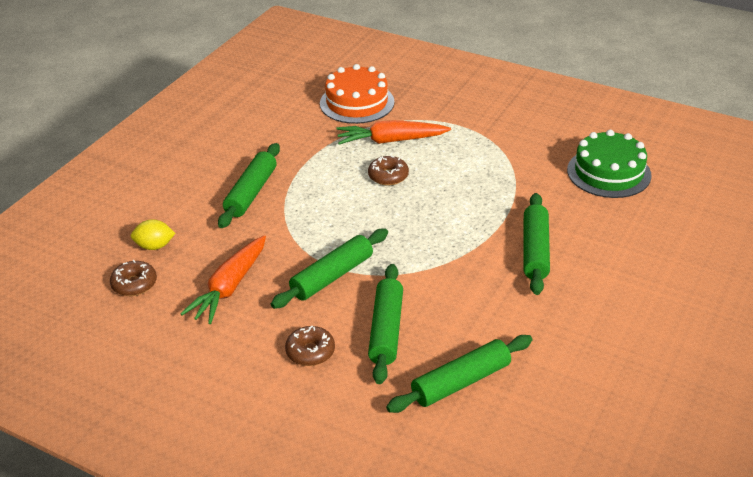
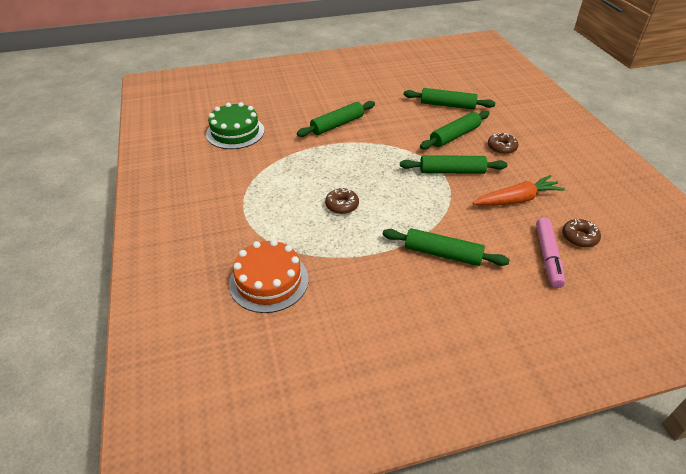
camera: 135 degrees left, 5 degrees up
yellow lemon [131,219,175,250] -> pink marker [536,217,565,288]
green rolling pin [218,143,280,228] -> green rolling pin turned 45 degrees clockwise [383,228,510,266]
orange carrot [337,120,451,144] -> none

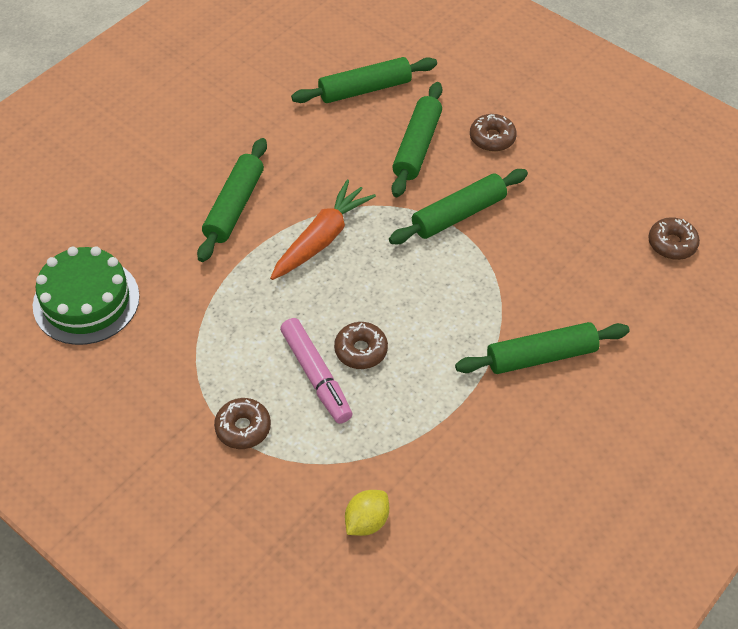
camera: 35 degrees left, 10 degrees up
orange cake [229,240,309,313] -> yellow lemon [345,490,389,536]
orange carrot [473,175,565,206] -> orange carrot moved to [270,180,376,280]
pink marker [536,217,565,288] -> pink marker moved to [280,318,353,424]
none -> brown donut [214,398,271,449]

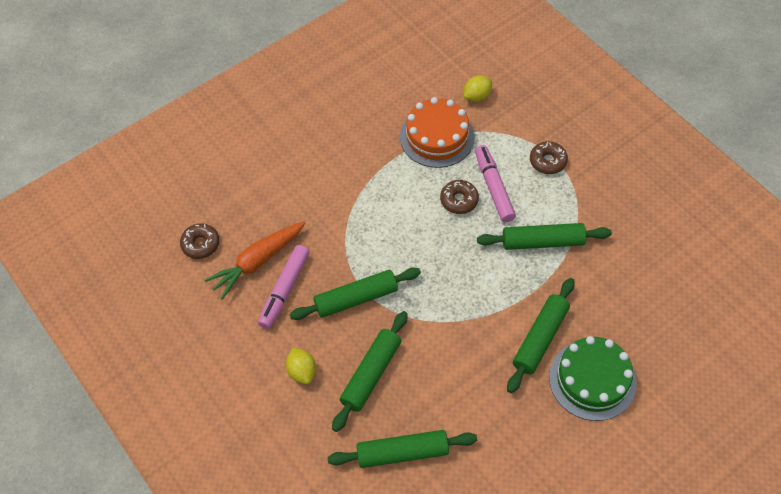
camera: 165 degrees left, 5 degrees up
green cake [33,246,140,345] -> green cake moved to [549,336,637,421]
orange carrot [270,180,376,280] -> orange carrot moved to [204,221,305,300]
green rolling pin [455,322,630,374] -> green rolling pin moved to [477,223,612,250]
brown donut [470,114,517,152] -> yellow lemon [286,348,316,384]
none -> pink marker [258,245,309,329]
none -> orange cake [400,97,475,168]

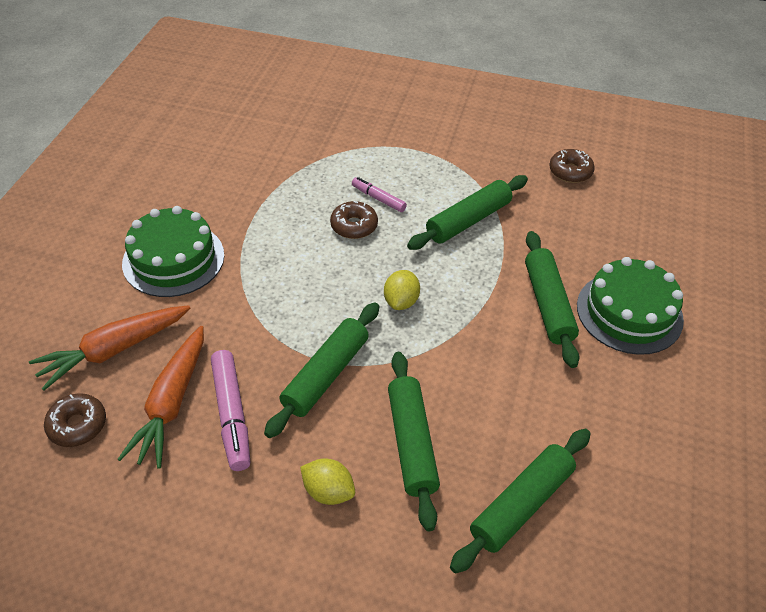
camera: 40 degrees left, 10 degrees down
orange cake [400,97,475,168] -> none
yellow lemon [463,75,492,102] -> yellow lemon moved to [384,270,420,310]
pink marker [475,145,516,223] -> pink marker [352,177,407,212], size x0.59
brown donut [530,141,568,174] -> brown donut moved to [549,149,595,183]
none -> orange carrot [29,305,190,390]
none -> green cake [122,206,224,297]

